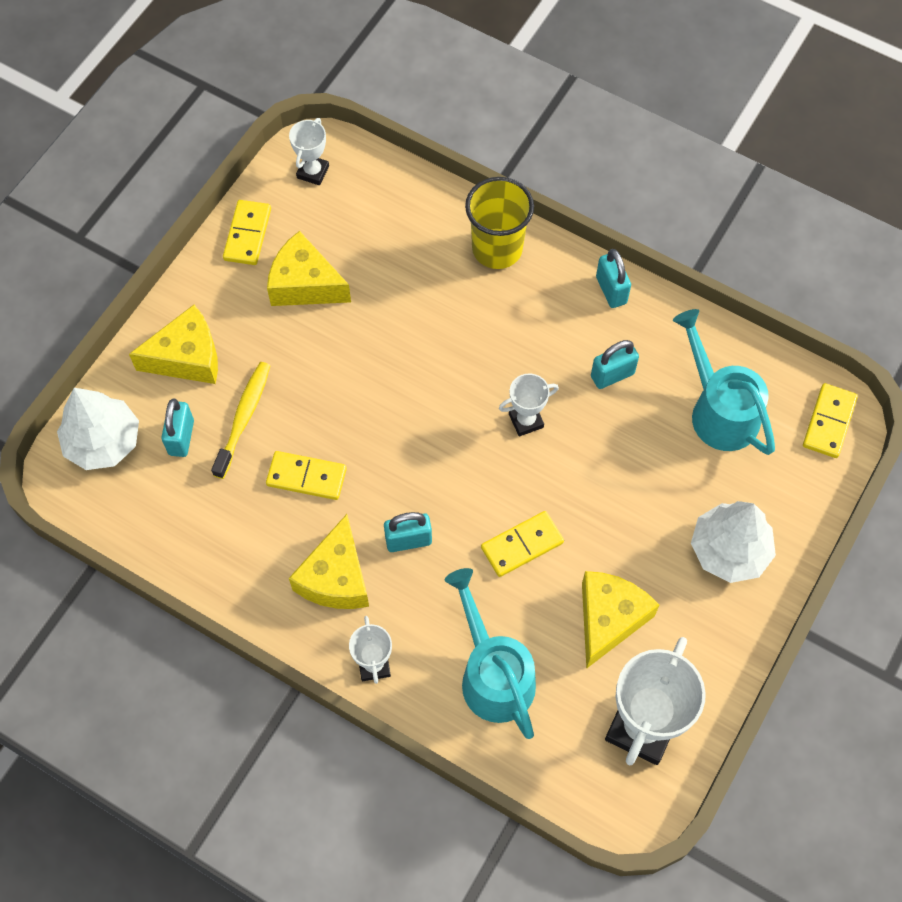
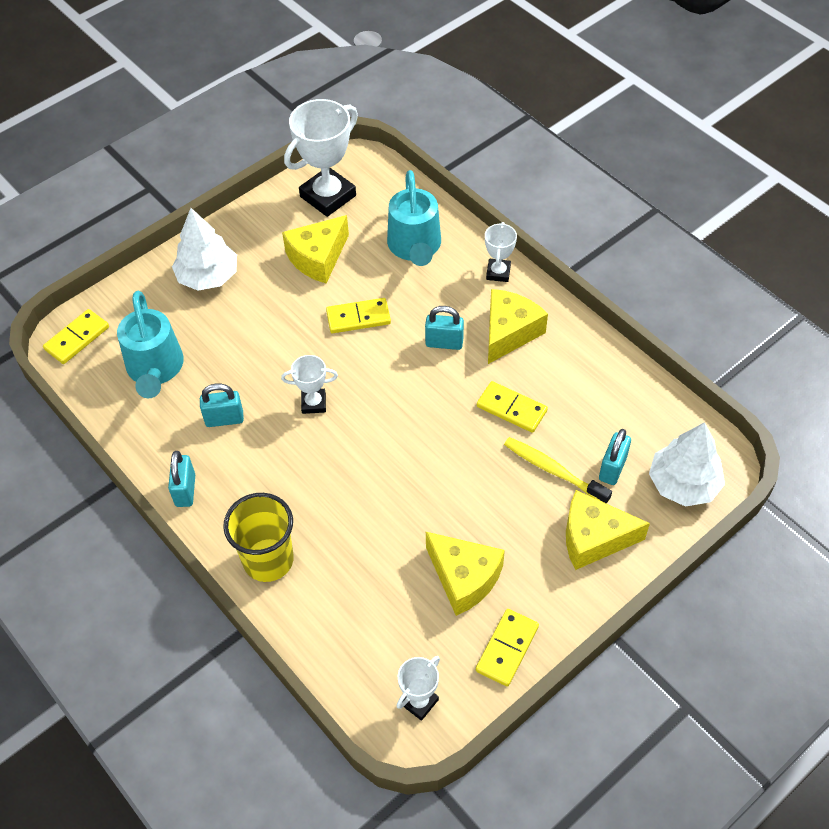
camera: 160 degrees left, 10 degrees down
yellow toothbrush [211,362,270,479] -> yellow toothbrush turned 90 degrees clockwise [504,437,612,504]

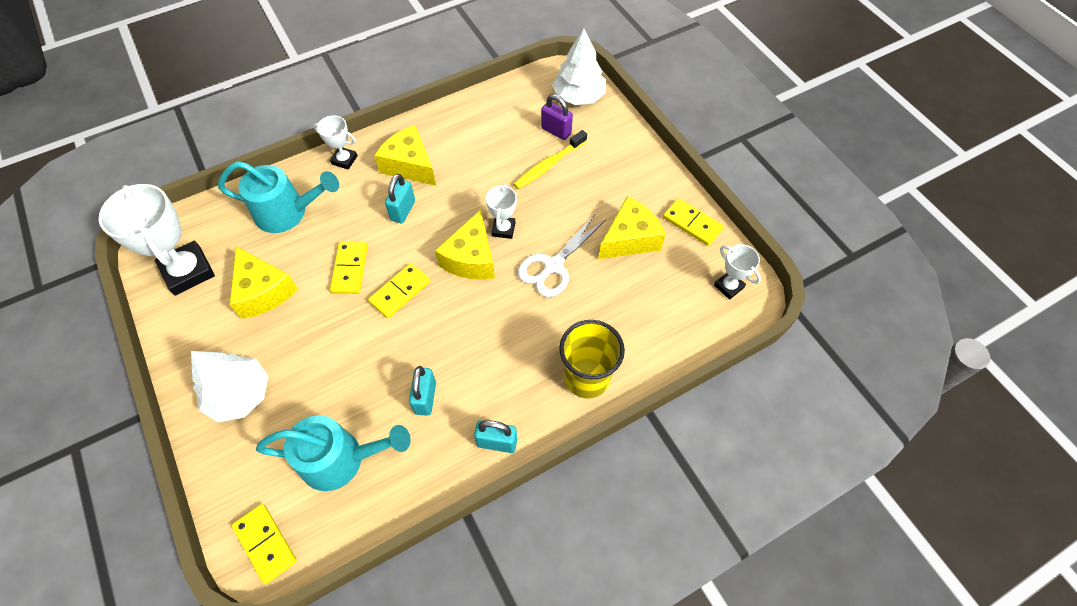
camera: 80 degrees left, 5 degrees up
white trophy [281,355,338,414] -> white trophy moved to [486,184,517,239]
yellow domino [477,381,548,433] -> yellow domino moved to [368,263,430,318]
yellow cheese [566,490,650,570] -> yellow cheese moved to [435,209,495,280]
turquoise padlock [599,429,631,485] -> purple padlock [541,94,573,140]
none -> white scissors [518,215,605,297]

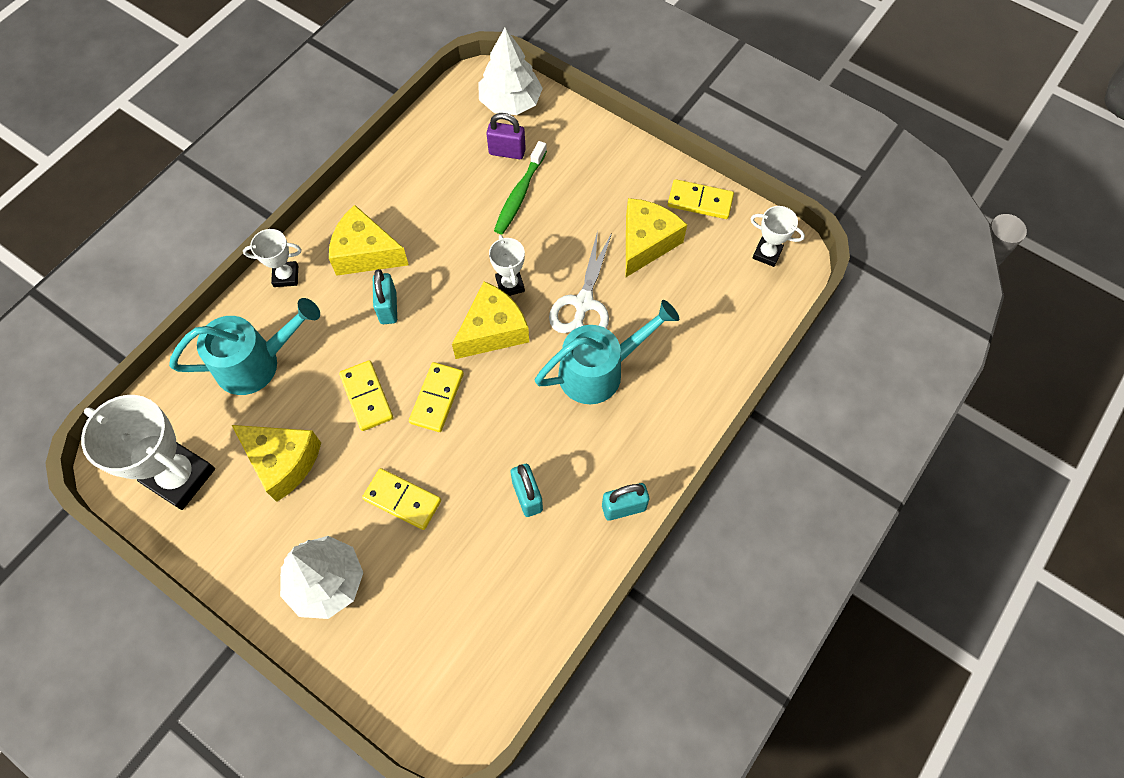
camera: 25 degrees left, 5 degrees up
yellow domino [232,504,297,584] -> yellow domino moved to [362,468,441,530]
turquoise watering can [256,415,411,491] -> turquoise watering can moved to [535,300,679,404]
yellow cheese [435,209,495,280] -> yellow cheese turned 120 degrees counterclockwise [452,281,529,359]
yellow toothbrush [513,130,587,190] -> green toothbrush [494,141,547,234]
yellow cup [559,320,625,398] -> none

